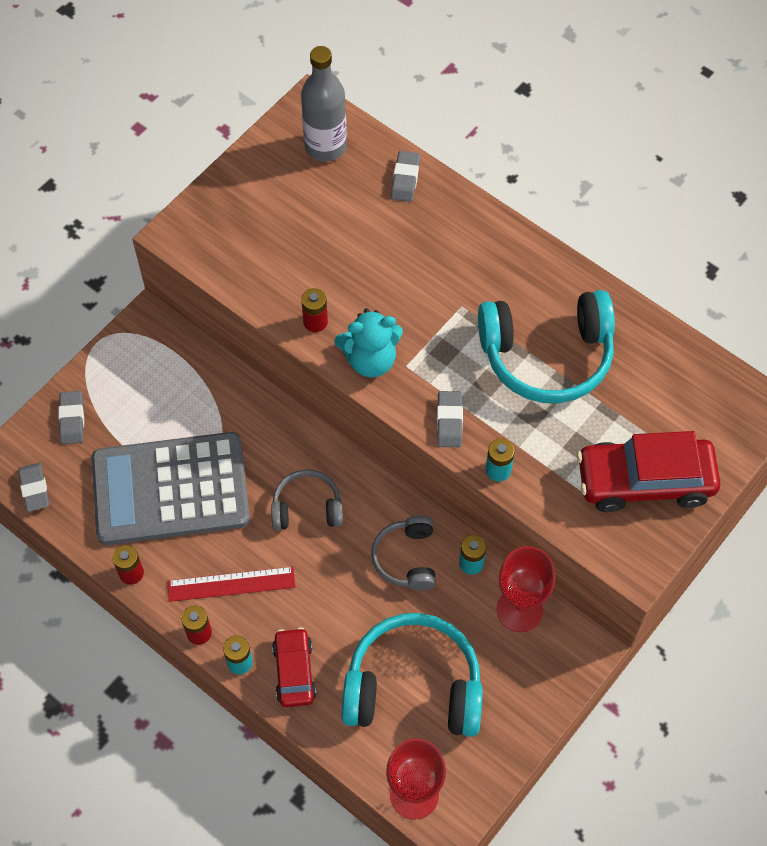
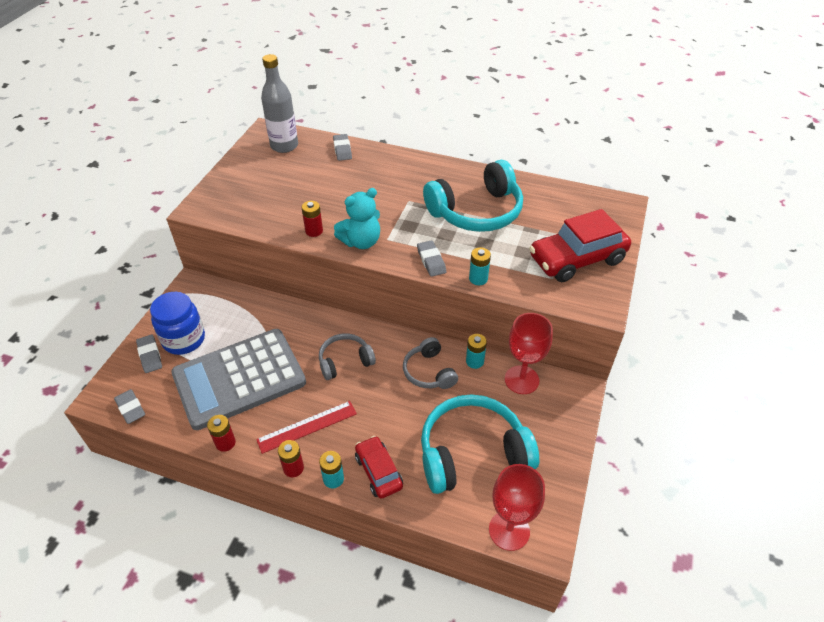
camera: 20 degrees left, 15 degrees down
none -> blue jar [150,292,205,355]

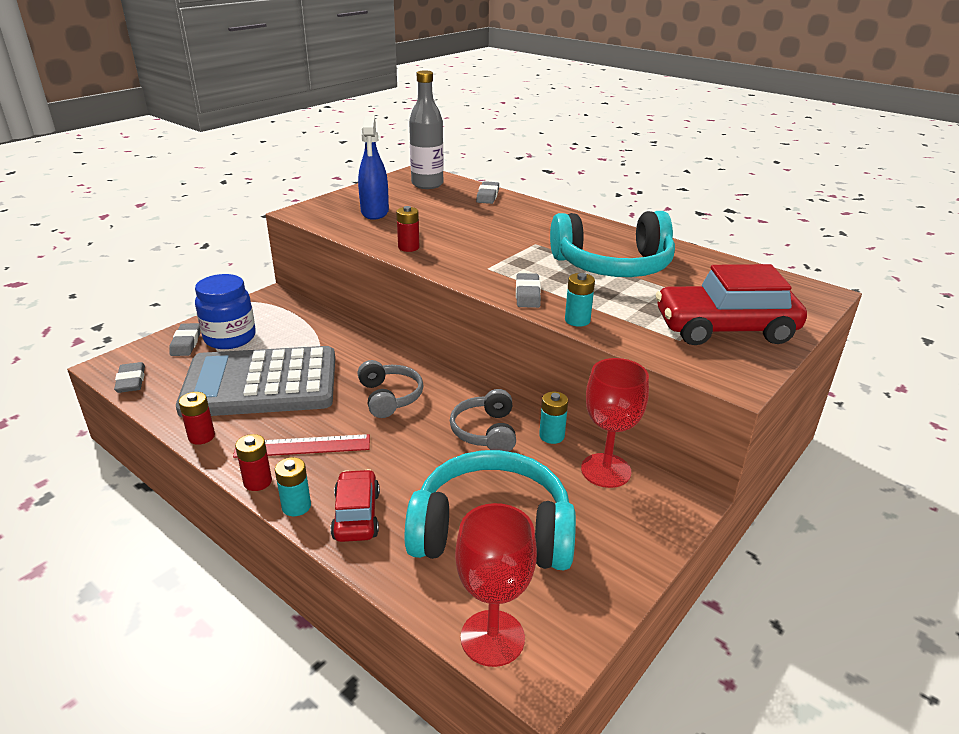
camera: 20 degrees right, 15 degrees down
grey headphones [319,333,376,380] -> grey headphones turned 75 degrees clockwise [357,360,424,418]
turquoise teddy bear [334,188,380,249] -> none
none -> blue spray bottle [358,116,389,220]

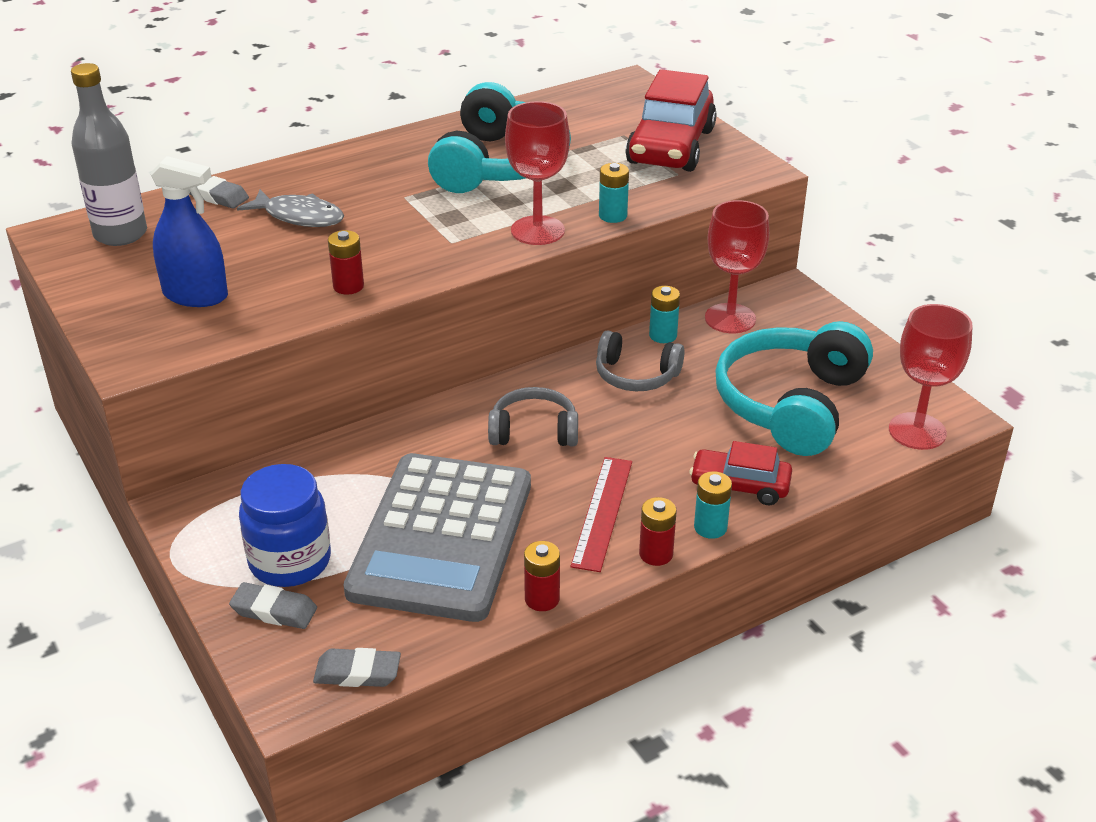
camera: 70 degrees left, 5 degrees up
grey eraser [516,273,541,308] -> red goblet [505,101,570,245]
none -> grey fish [237,189,344,227]

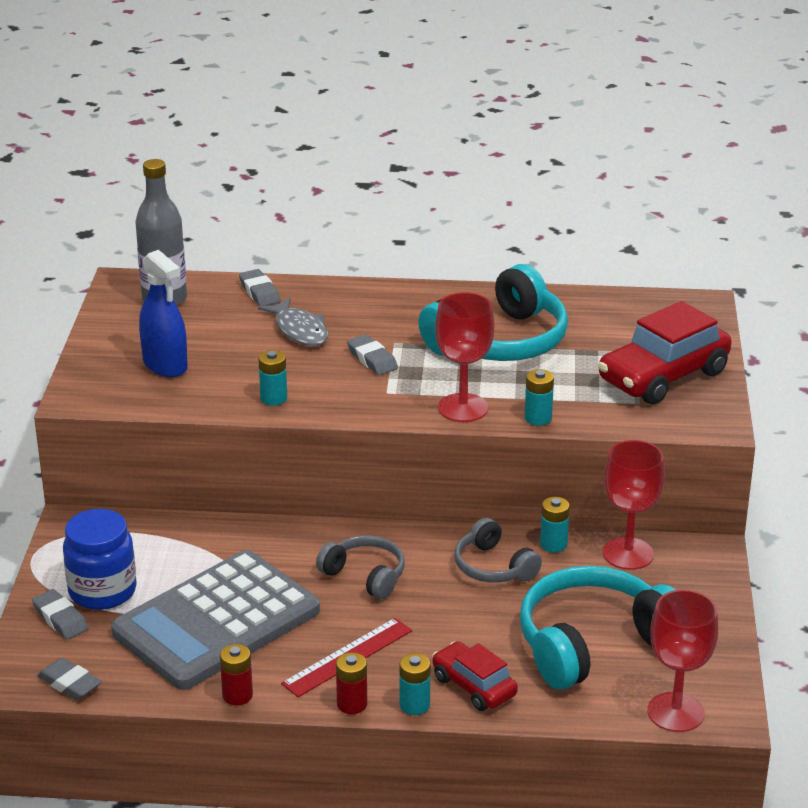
camera: 35 degrees right, 5 degrees down
red battery [328,230,364,295] -> turquoise battery [258,350,287,406]
none -> grey eraser [347,334,398,375]

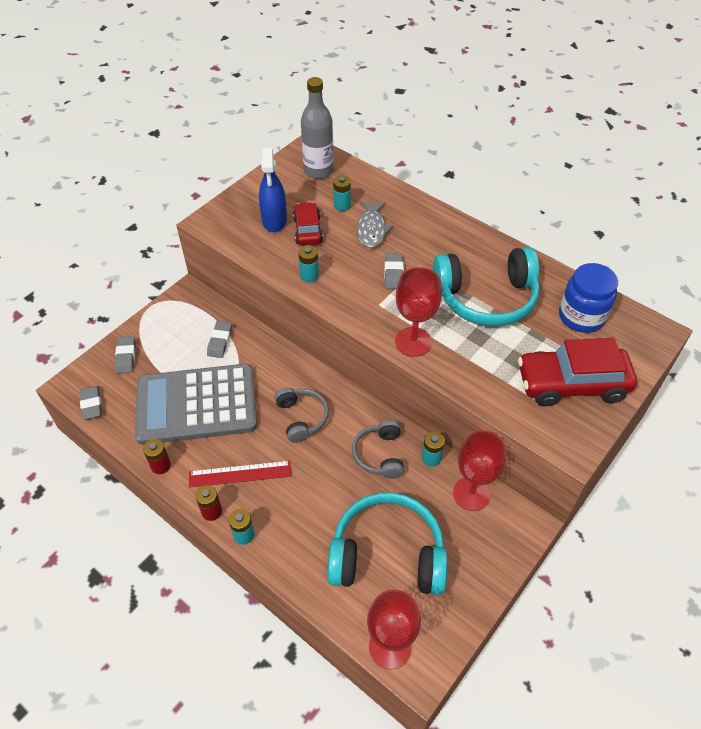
camera: 35 degrees right, 20 degrees up
blue jar [63,509,137,610] -> blue jar moved to [559,263,618,333]
grey eraser [239,269,281,306] -> grey eraser moved to [207,321,232,358]
red car [432,641,518,711] -> red car moved to [293,202,323,245]
turquoise battery [525,369,554,426] -> turquoise battery moved to [333,175,351,211]

